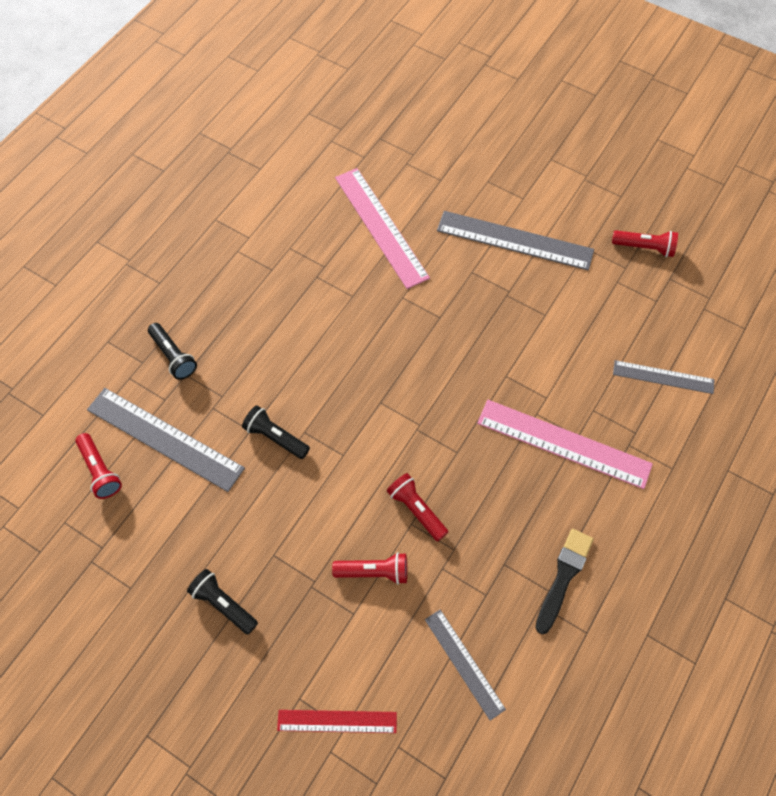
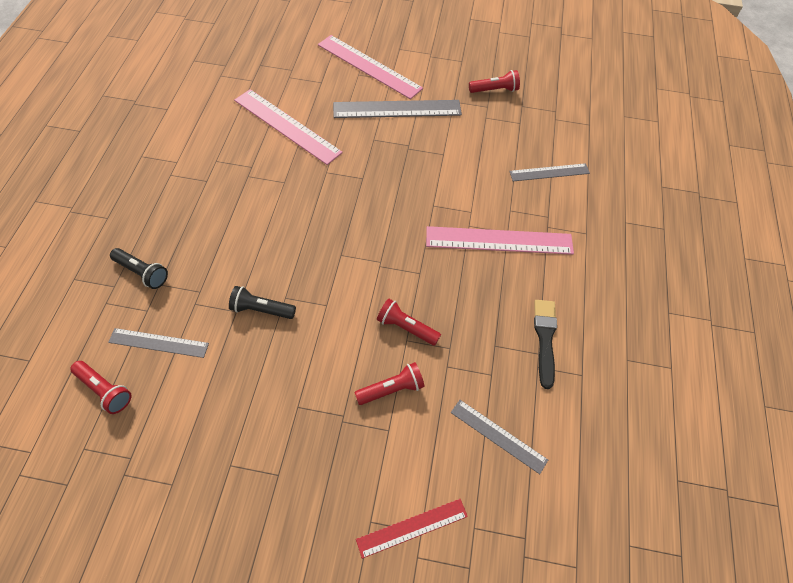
camera: 25 degrees left, 5 degrees down
grey ruler [87,388,245,492] -> grey ruler [108,328,209,358], size x0.59
black flashlight [187,569,258,634] -> none
none -> pink ruler [318,35,423,99]

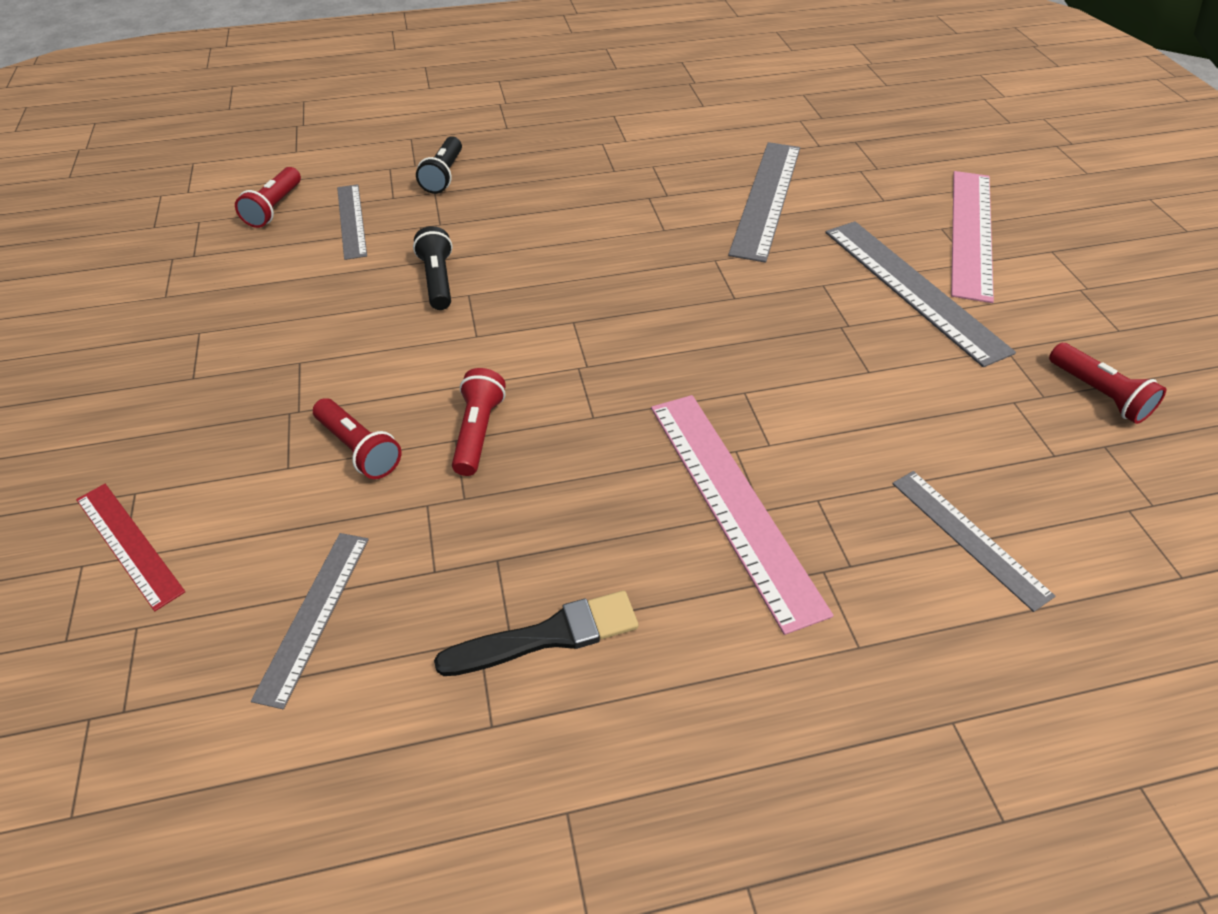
camera: 70 degrees right, 10 degrees down
pink ruler [234,89,343,165] -> grey ruler [728,142,800,262]

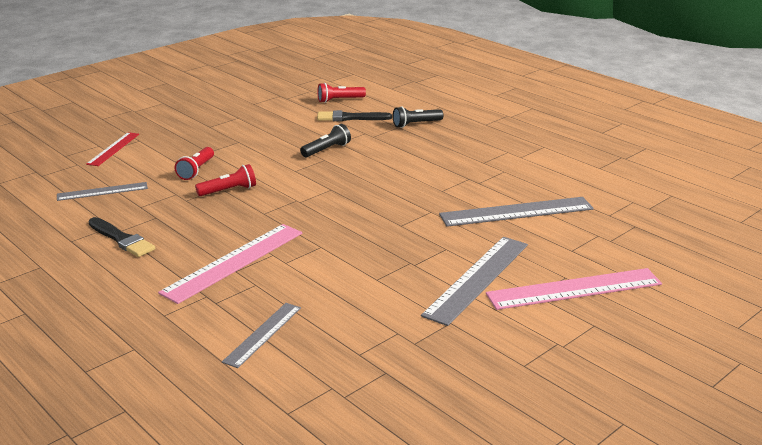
camera: 60 degrees right, 20 degrees down
grey ruler [337,184,367,260] -> black brush [317,110,392,121]
red flashlight [1049,343,1166,424] -> none

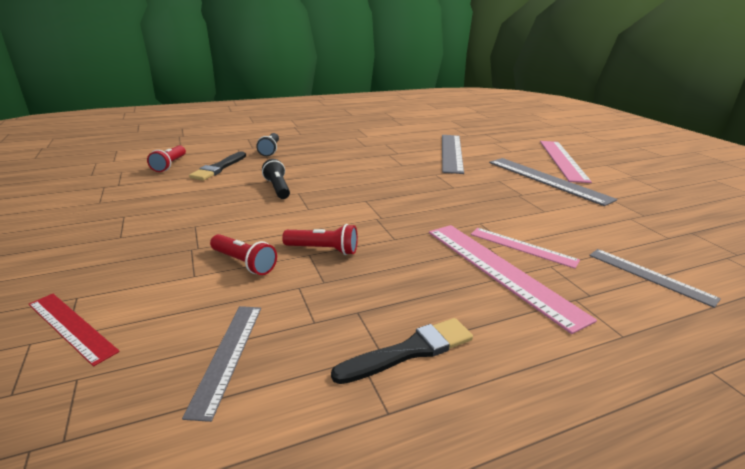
camera: 70 degrees left, 0 degrees up
red flashlight [195,164,256,196] -> red flashlight turned 105 degrees clockwise [282,224,358,255]
none -> pink ruler [470,228,580,269]

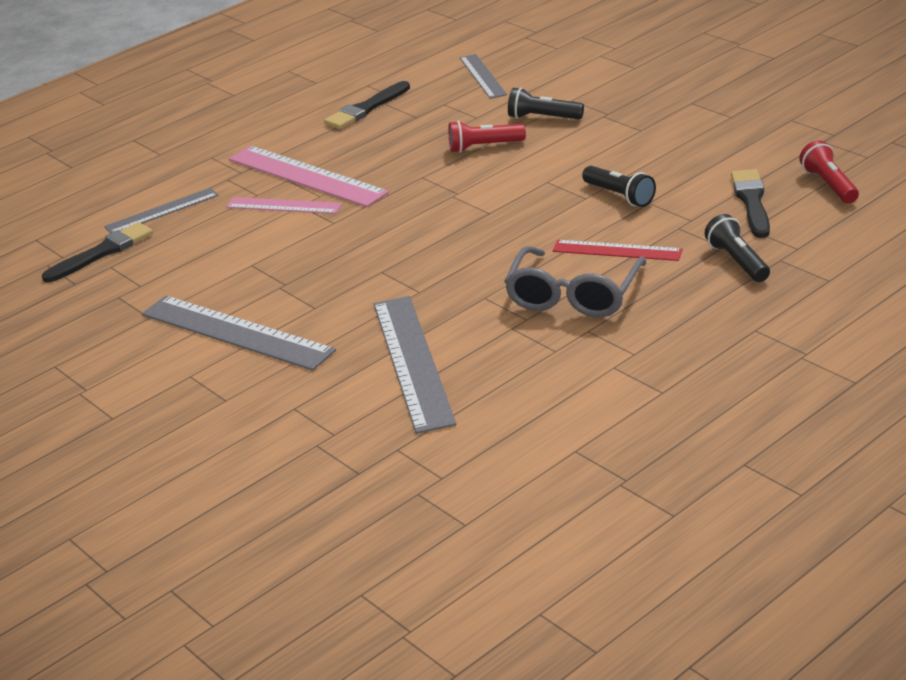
camera: 165 degrees right, 5 degrees up
red ruler [29,294,120,367] -> red ruler moved to [553,240,683,261]
red flashlight [210,234,277,275] -> black flashlight [508,87,584,119]
pink ruler [540,141,592,183] -> none
grey ruler [589,249,721,308] -> grey ruler turned 60 degrees counterclockwise [104,188,219,233]
none -> black brush [42,222,153,282]
none -> grey glasses [504,246,646,317]

